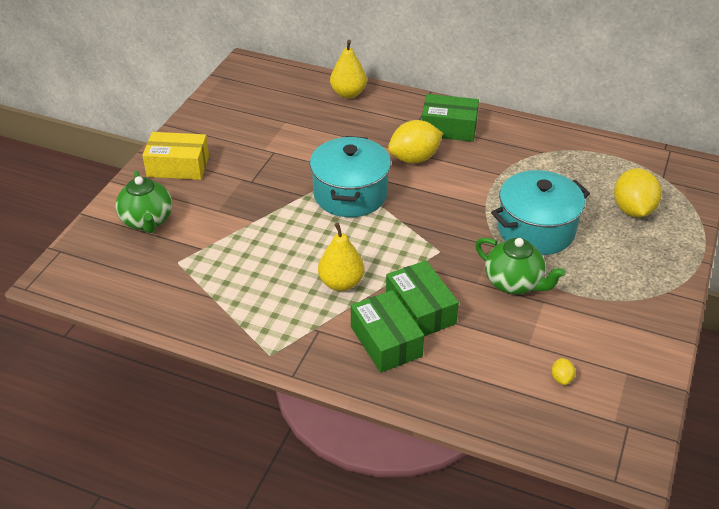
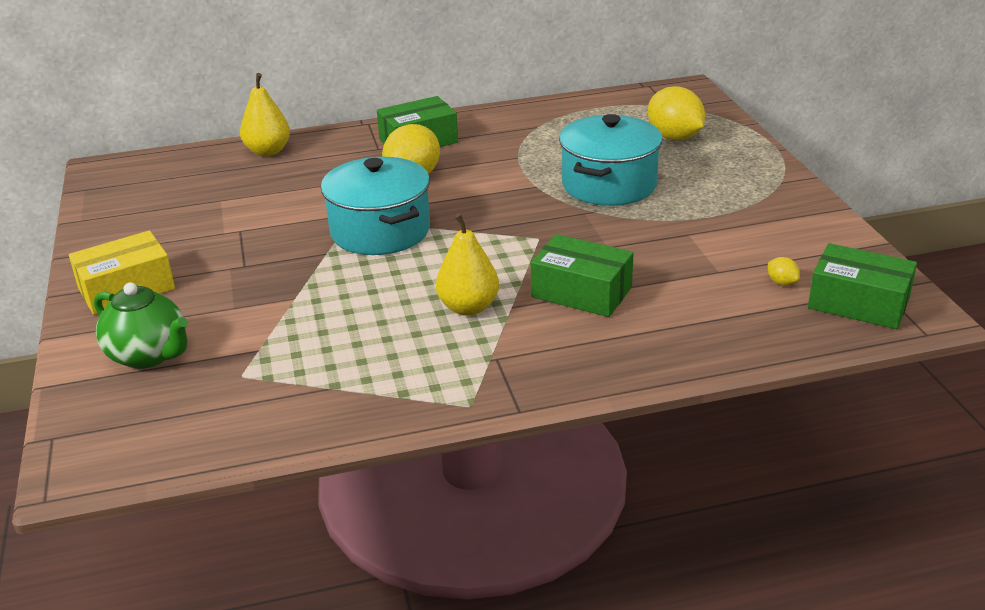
camera: 35 degrees left, 10 degrees down
green box [351,290,424,373] -> green box moved to [808,243,917,329]
green teapot [475,237,566,294] -> none

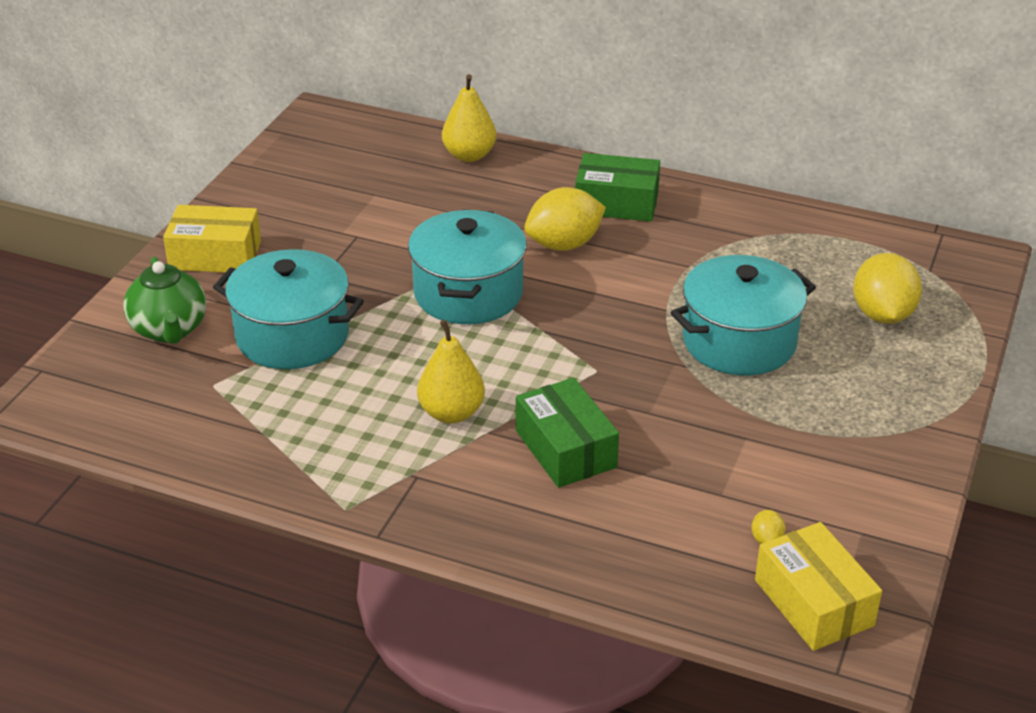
camera: 35 degrees right, 5 degrees up
green box [808,243,917,329] -> yellow box [755,522,882,651]
none -> turquoise pot [213,249,364,369]

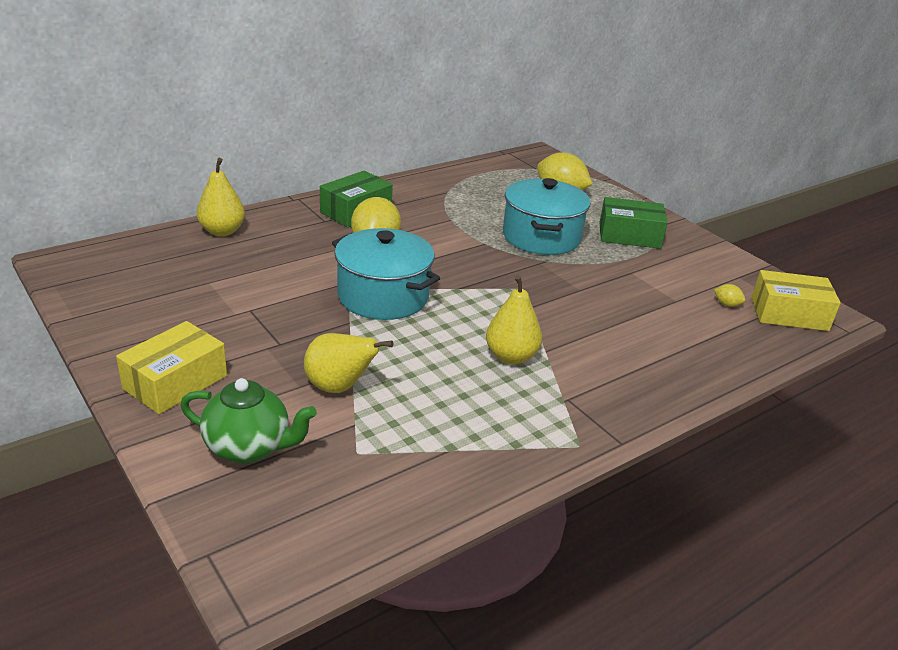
camera: 60 degrees left, 5 degrees down
turquoise pot [213,249,364,369] -> yellow pear [304,333,393,393]
green box [516,378,619,488] -> green box moved to [599,197,668,249]

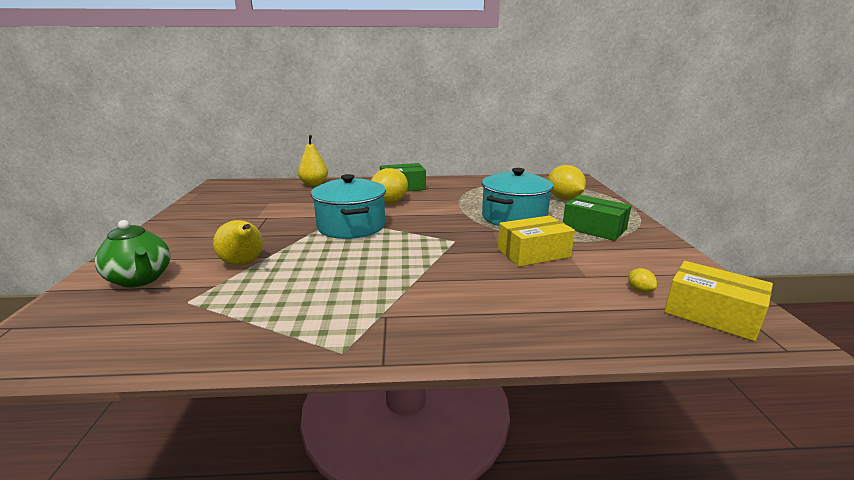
camera: 35 degrees right, 10 degrees down
yellow box [116,321,227,414] -> yellow box moved to [498,215,575,267]
yellow pear [486,275,542,364] -> none

